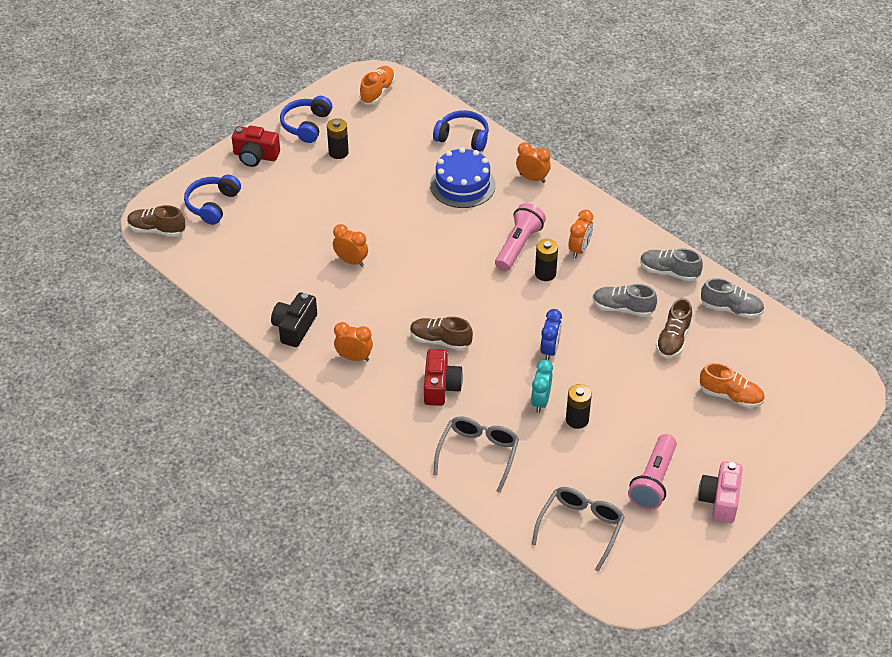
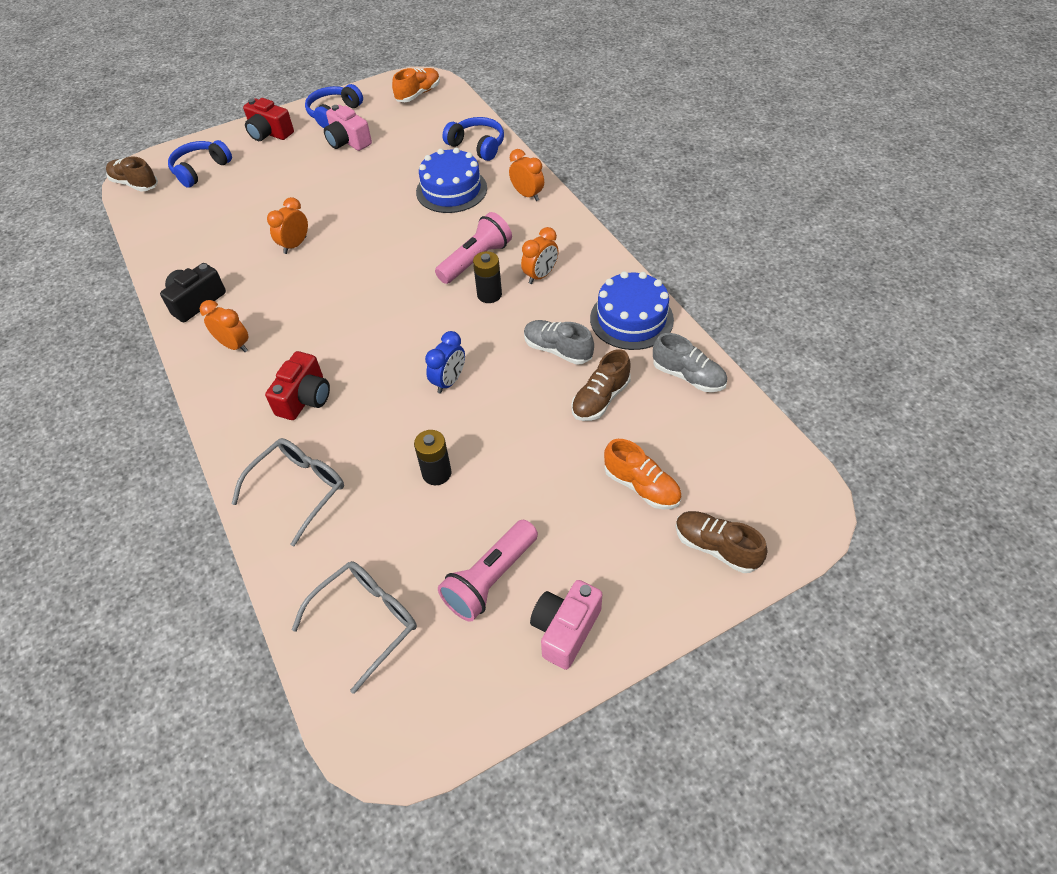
camera: 20 degrees right, 5 degrees up
black battery [327,118,349,159] -> pink camera [324,105,372,151]
orange clock [333,224,368,267] -> orange clock turned 105 degrees counterclockwise [267,197,308,254]
brown shoe [410,317,473,350] -> brown shoe moved to [676,511,768,573]
turquoise clock [531,360,553,413] -> none
grey shoe [640,248,703,281] -> blue cake [590,271,674,350]

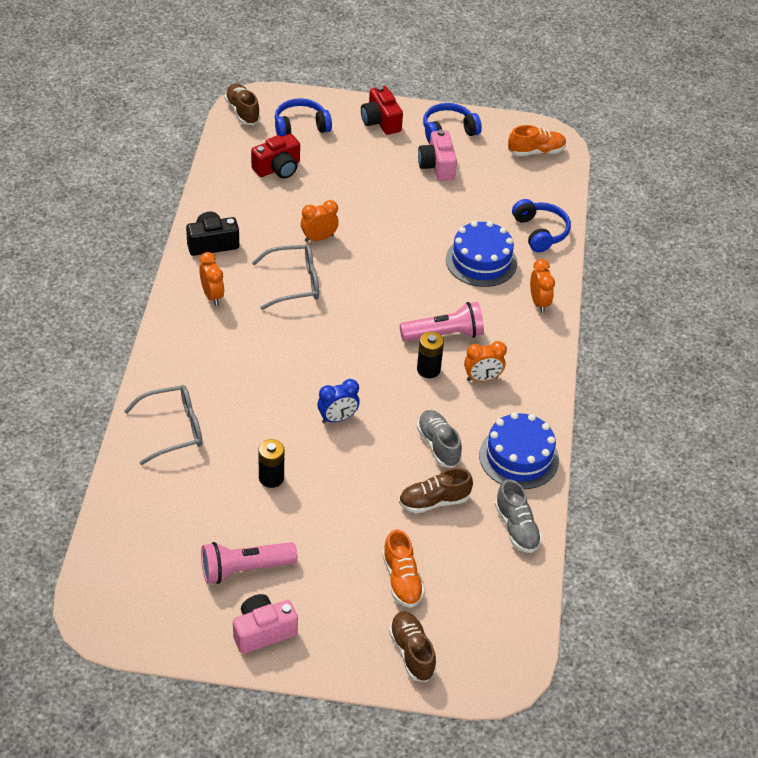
camera: 30 degrees right, 5 degrees down
red camera [265,351,330,420] -> red camera moved to [251,134,300,179]
grey glasses [292,561,417,694] -> grey glasses moved to [252,244,319,310]

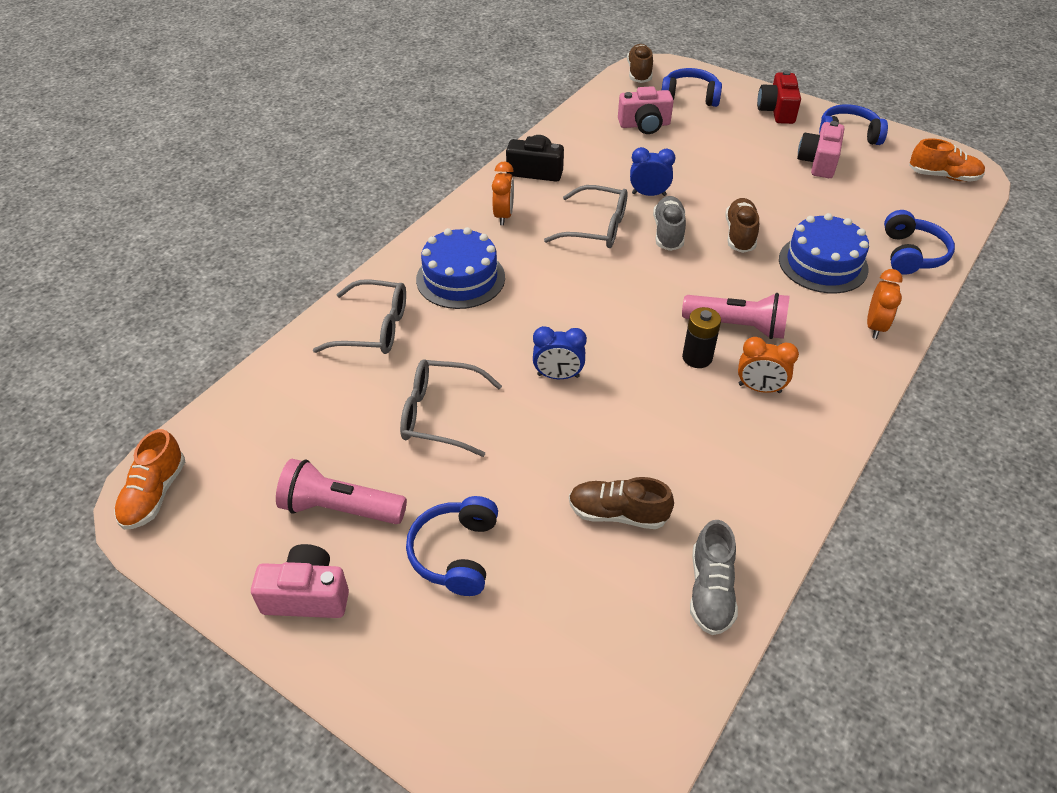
camera: 30 degrees right, 0 degrees up
red camera [251,134,300,179] -> pink camera [618,86,674,134]
black battery [258,439,284,488] -> grey glasses [400,359,502,457]
orange clock [301,200,339,242] -> blue clock [630,147,676,196]
orange shoe [382,530,425,608] -> orange shoe moved to [114,429,185,530]
brown shoe [389,612,437,682] -> brown shoe moved to [725,198,759,253]
grey shoe [417,410,462,468] -> grey shoe moved to [653,196,686,251]
blue cake [479,412,559,489] -> blue cake moved to [416,227,505,309]
none -> blue headphones [406,496,498,596]

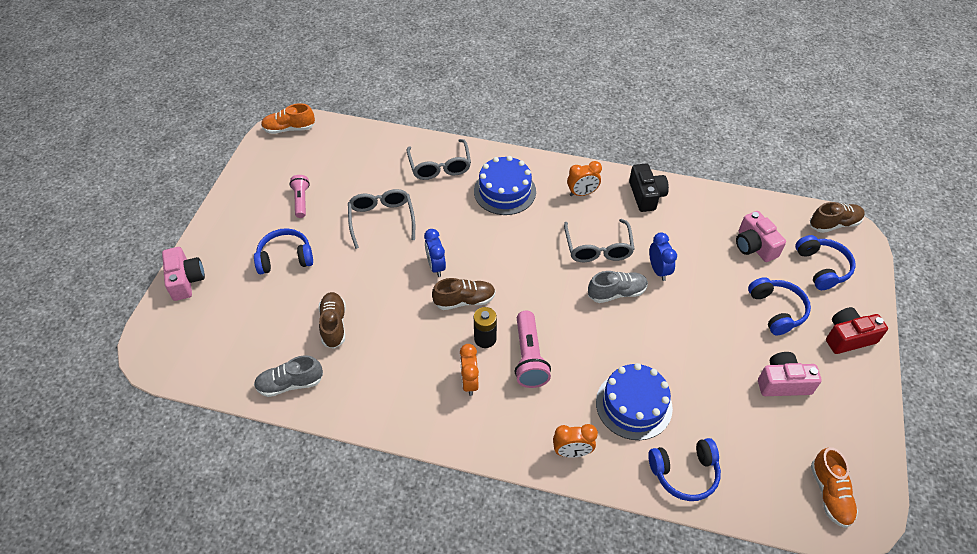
camera: 70 degrees right, 5 degrees up
pink camera [251,544,349,618] -> pink camera moved to [162,247,205,301]
pink flashlight [276,459,407,524] -> pink flashlight [289,175,310,218], size x0.64
brown shoe [725,198,759,253] -> brown shoe moved to [432,278,496,310]
blue headphones [819,104,888,145] -> blue headphones moved to [748,277,811,335]

